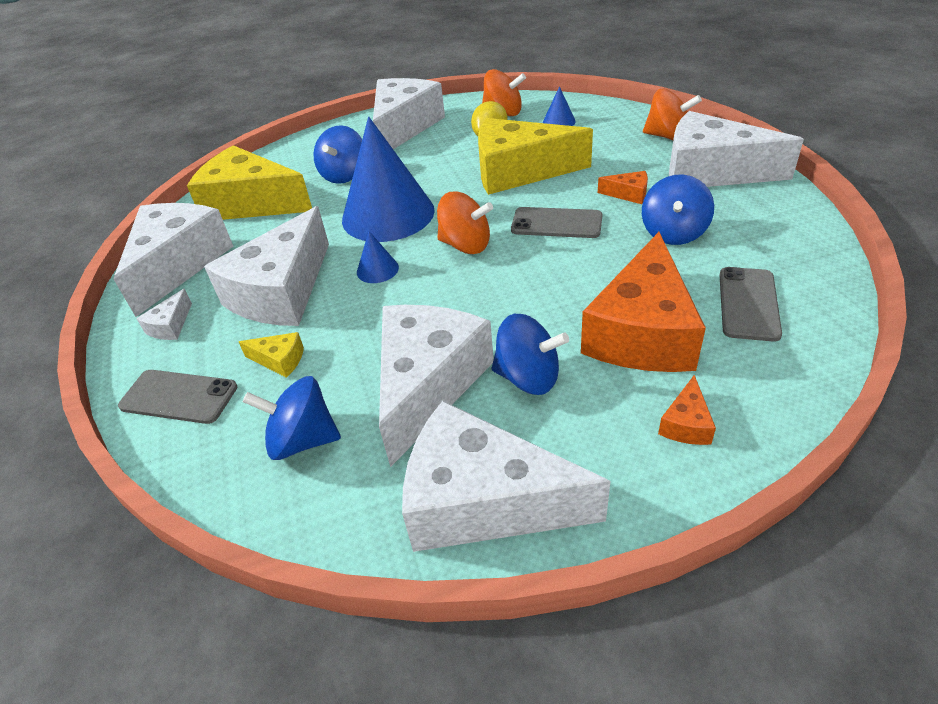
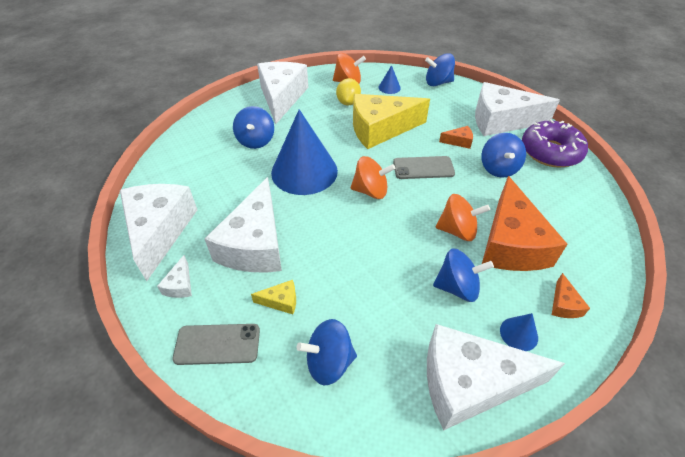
camera: 20 degrees left, 5 degrees up
yellow cheese [187,145,312,220] -> none
blue cone [357,231,399,283] -> blue cone moved to [500,313,538,351]
white cheese [379,305,494,467] -> none
orange spinning top [643,89,702,140] -> orange spinning top moved to [436,194,490,241]
grey phone [720,267,782,342] -> none
none -> blue spinning top [425,53,455,86]
none -> purple donut [522,119,588,167]

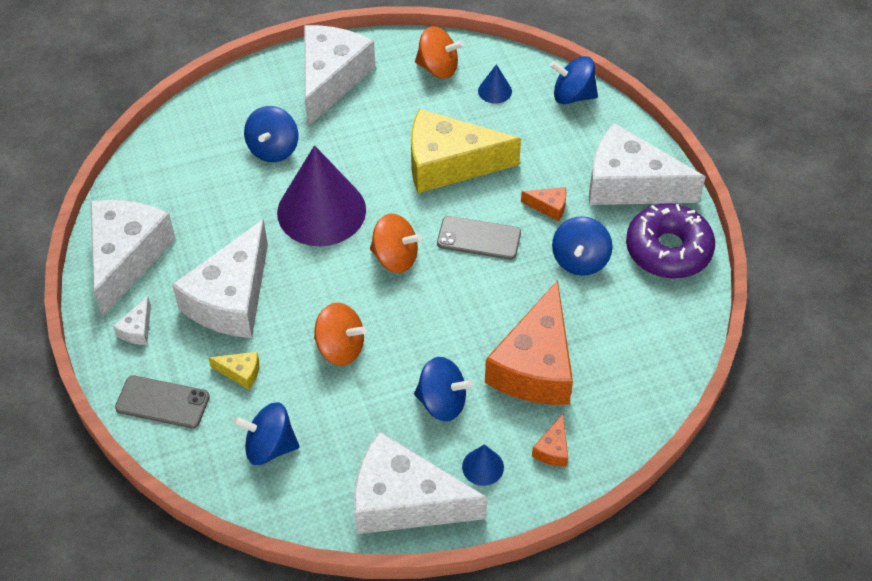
camera: 15 degrees right, 5 degrees up
blue cone [271,109,338,195] -> purple cone [277,145,366,246]
yellow lemon [336,78,361,105] -> none
orange spinning top [436,194,490,241] -> orange spinning top moved to [314,303,366,366]

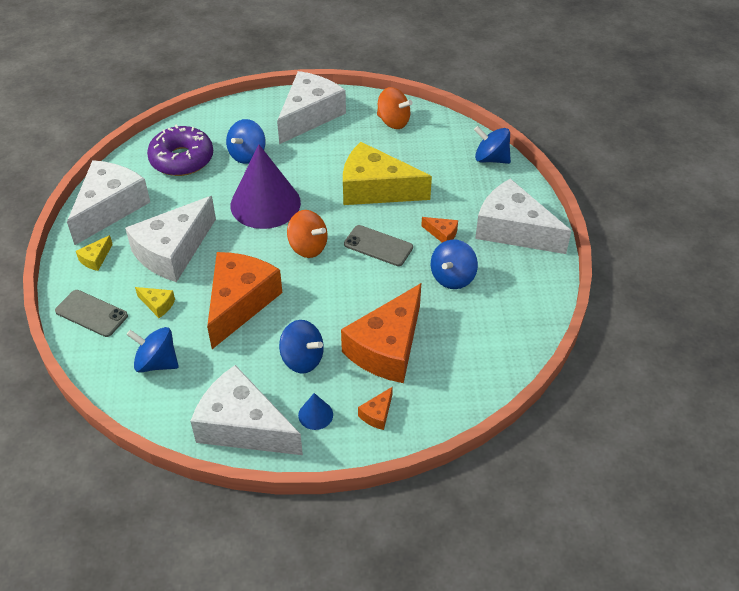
camera: 15 degrees right, 5 degrees down
white cheese [113,296,151,345] -> yellow cheese [76,235,113,271]
orange spinning top [314,303,366,366] -> orange cheese [207,252,283,349]
blue cone [478,64,512,104] -> none
purple donut [626,203,715,279] -> purple donut moved to [147,124,213,176]

